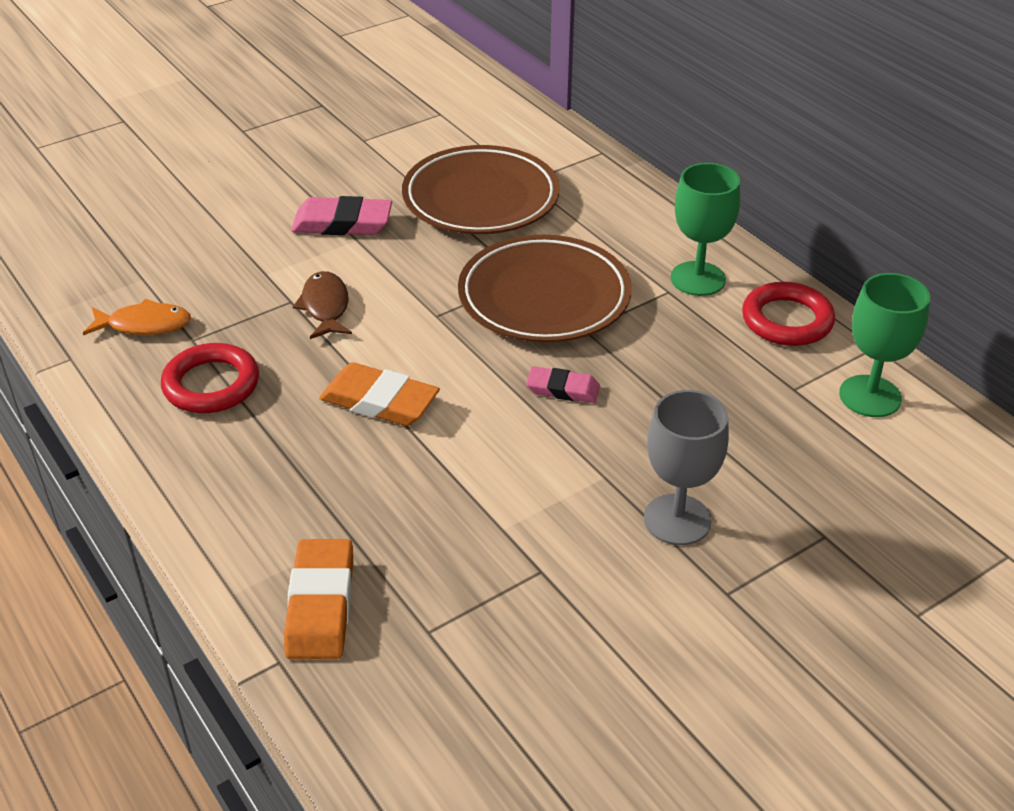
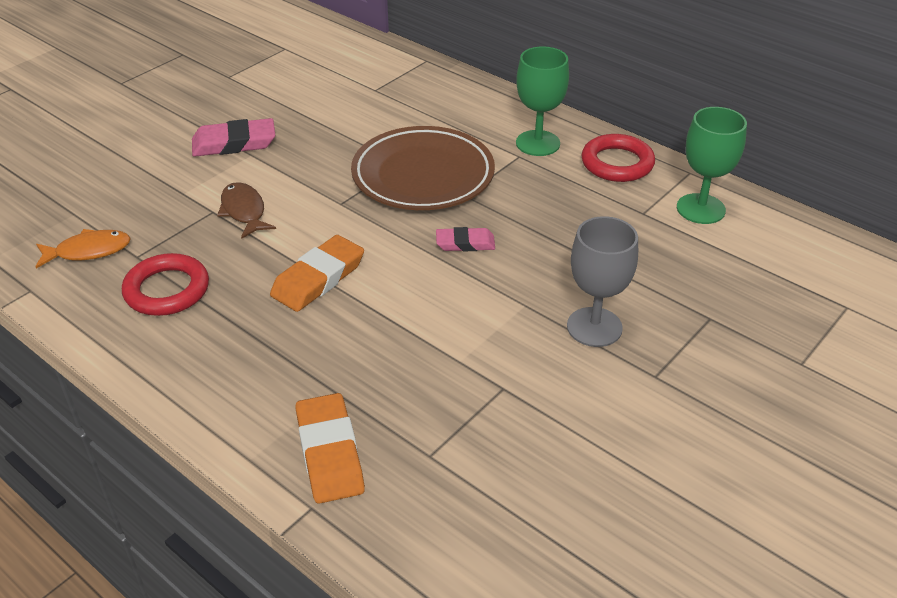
camera: 15 degrees left, 0 degrees up
orange eraser [319,362,440,426] -> orange eraser turned 60 degrees counterclockwise [270,235,364,312]
brown plate [402,145,560,234] -> none

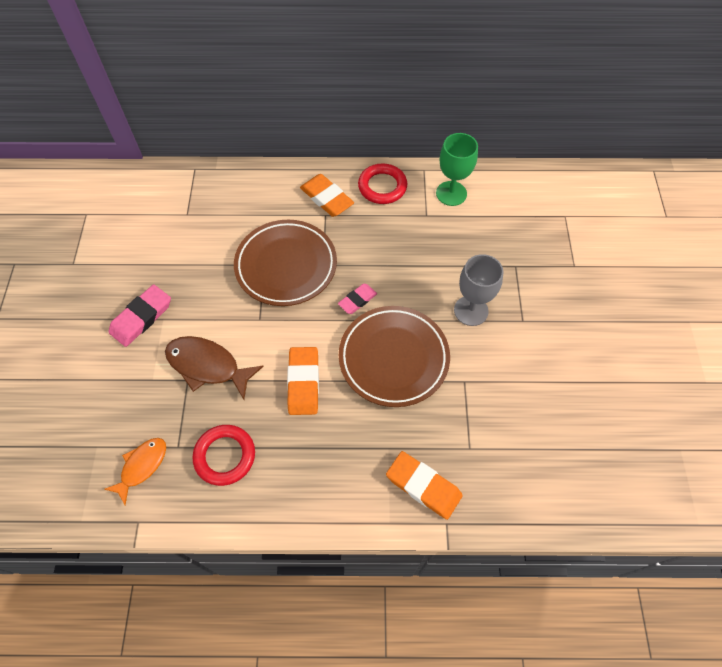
camera: 40 degrees left, 20 degrees up
brown fish [217,182,276,239] -> brown fish [165,336,264,400], size x1.53
green goblet [516,46,569,156] -> orange eraser [300,174,354,217]
none -> brown plate [339,306,450,407]

